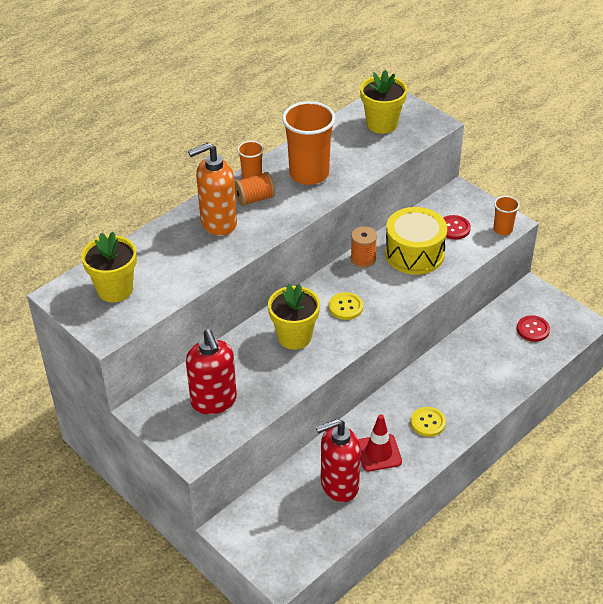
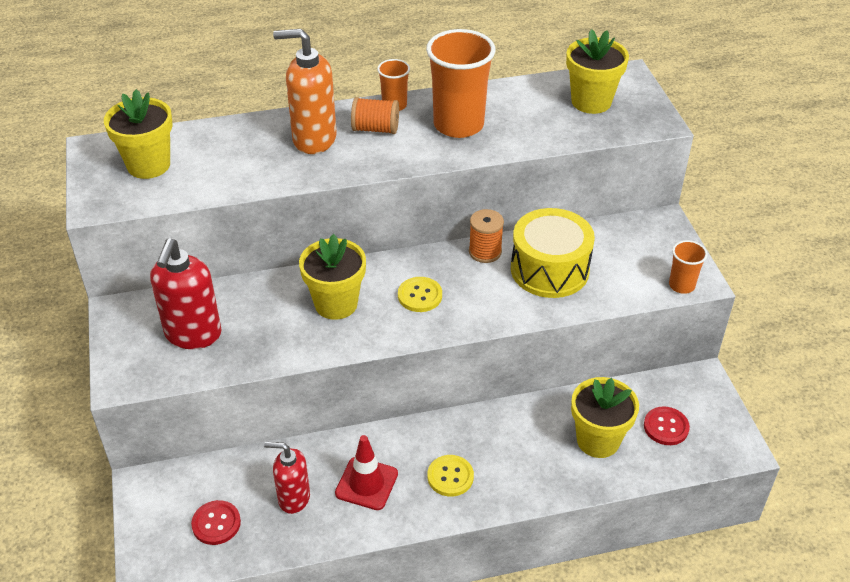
camera: 30 degrees right, 0 degrees up
red soap dispenser [316,419,361,502] -> red soap dispenser [264,442,310,514], size x0.66
red button [443,215,471,240] -> red button moved to [191,500,241,545]
none -> yellow flower pot [571,377,639,458]

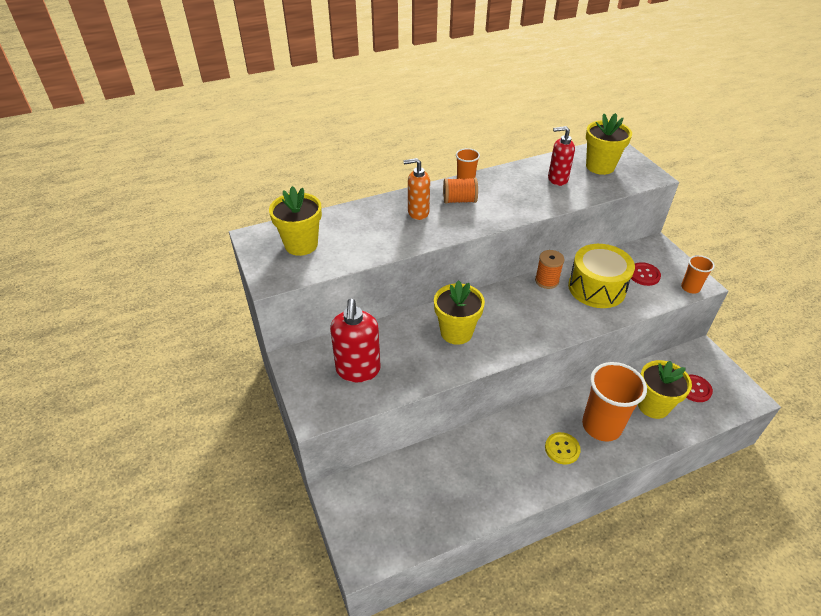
camera: 10 degrees left, 0 degrees up
red button [191,500,241,545] -> red button moved to [631,262,661,286]
red soap dispenser [264,442,310,514] -> red soap dispenser moved to [548,126,575,186]
orange soap dispenser [273,29,337,154] -> orange soap dispenser [403,158,430,220], size x0.66
red traffic cone [335,435,398,510] -> none
yellow button [398,277,442,312] -> none
orange cup [426,29,495,138] -> orange cup moved to [582,362,647,442]

